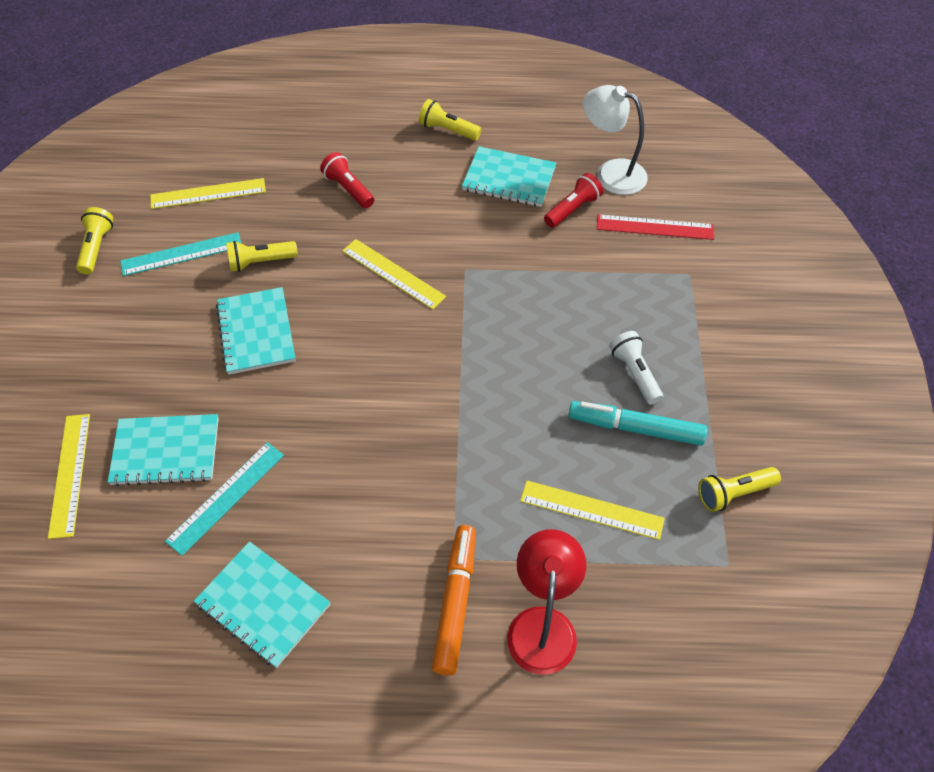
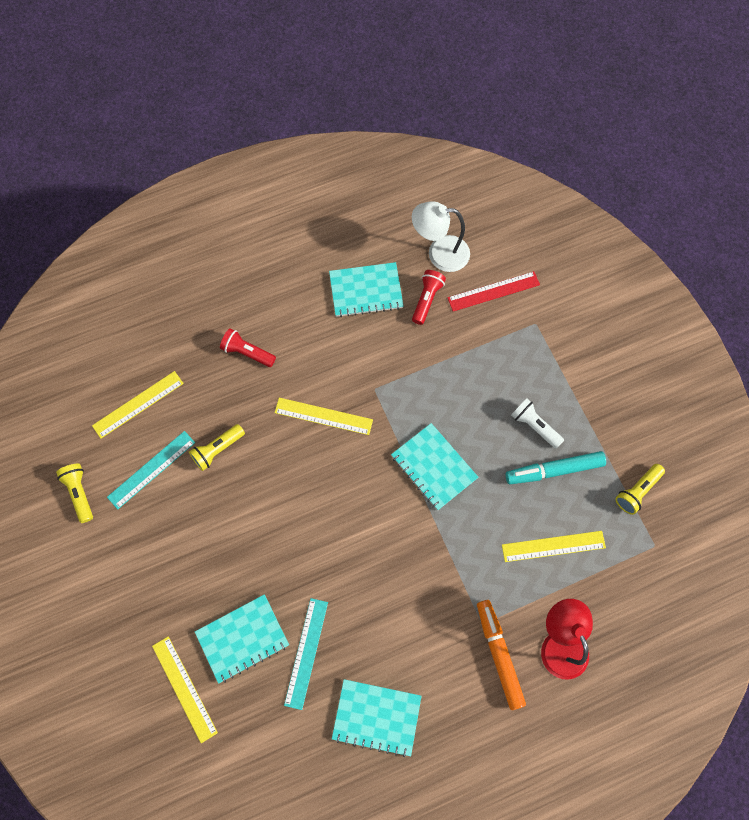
camera: 25 degrees left, 15 degrees up
turquoise notebook [216,287,296,375] -> turquoise notebook moved to [391,423,479,510]
yellow flashlight [419,99,482,141] -> none

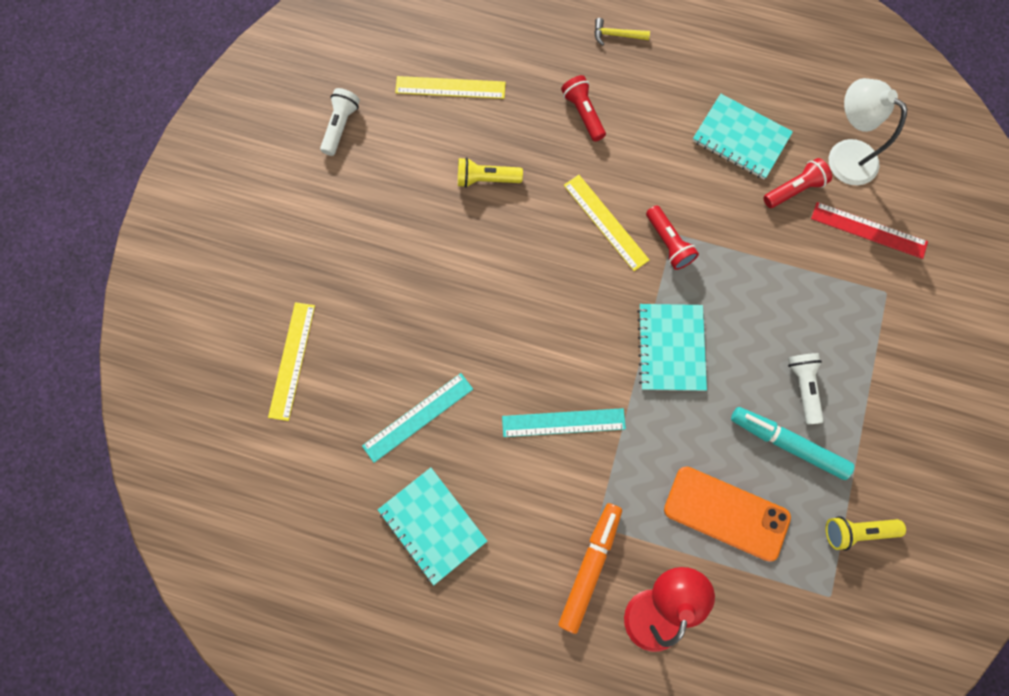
camera: 40 degrees right, 5 degrees up
yellow flashlight [56,463,93,523] -> white flashlight [320,88,360,156]
turquoise ruler [107,431,195,509] -> turquoise ruler moved to [502,408,626,437]
turquoise notebook [195,594,289,684] -> none
yellow ruler [502,531,606,562] -> orange phone [664,466,791,562]
none -> yellow hammer [595,18,650,45]
none -> red flashlight [646,205,699,270]

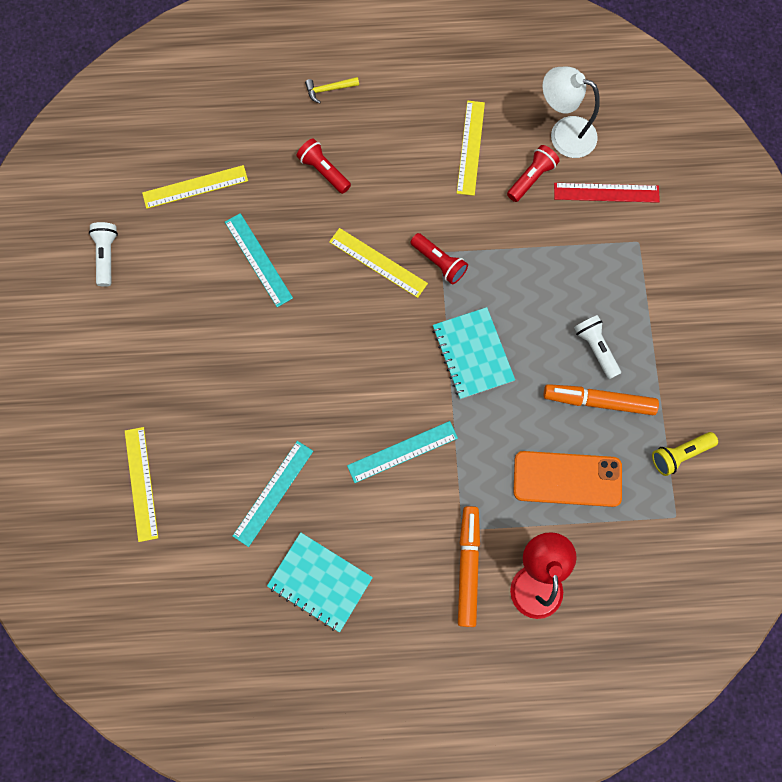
camera: 20 degrees left, 0 degrees up
yellow flashlight [458,157,523,188] -> turquoise ruler [225,213,293,307]
turquoise notebook [692,94,793,179] -> yellow ruler [457,101,485,196]
turquoise marker [731,407,854,480] -> orange marker [544,384,659,415]

